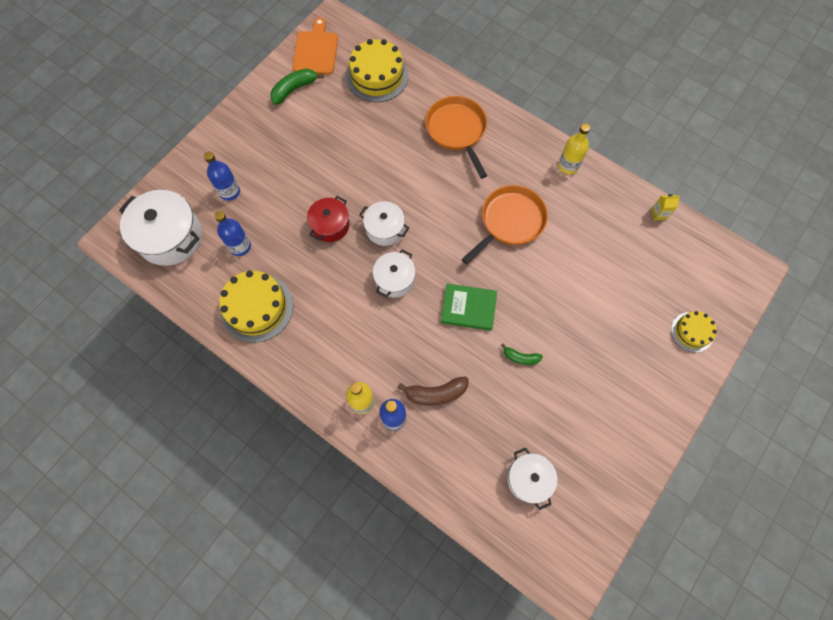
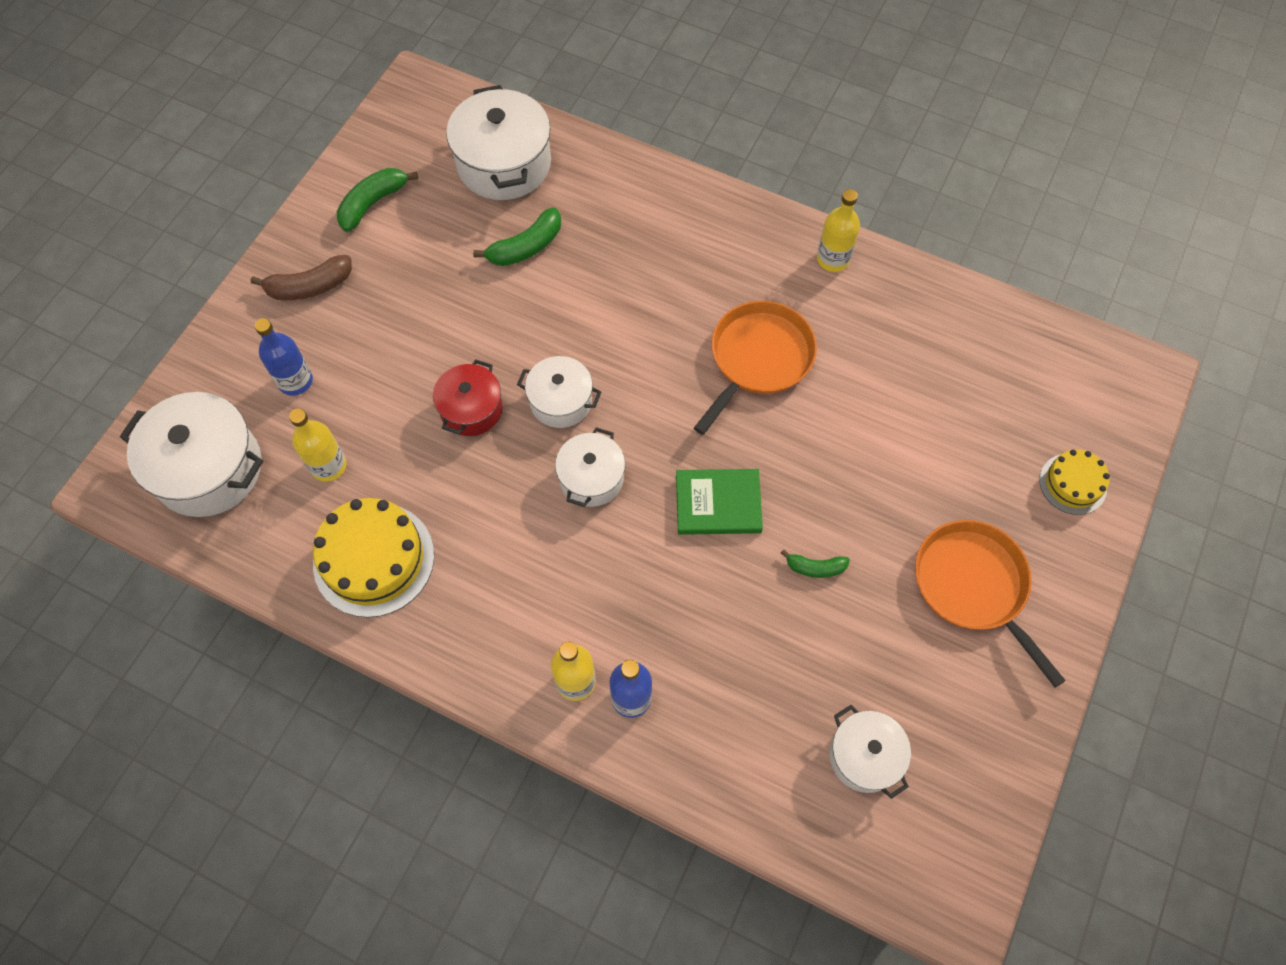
camera: 10 degrees left, 5 degrees down
blue bottle [214,211,251,256] -> yellow bottle [289,409,346,482]
orange cutting board [292,18,338,75] -> none
yellow cake [346,39,409,102] -> white pot [446,85,551,200]
brown banana [397,376,468,406] -> brown banana moved to [251,255,352,300]
orange pan [425,96,487,179] -> orange pan moved to [915,520,1066,688]
yellow carton [651,194,680,221] -> none
none -> green banana [473,207,561,266]

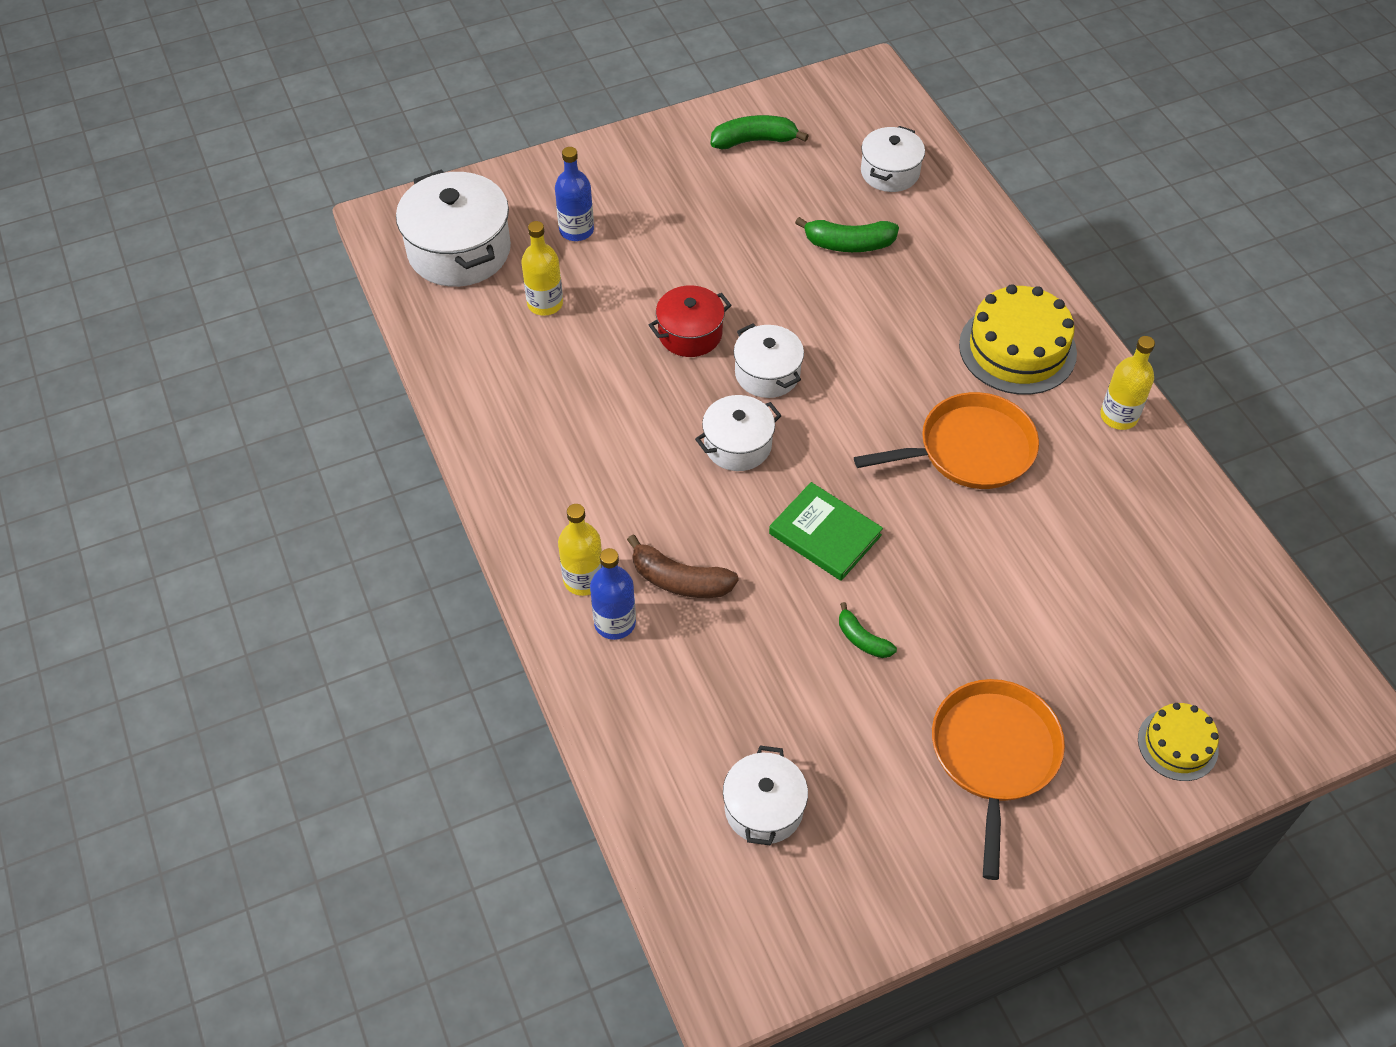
camera: 40 degrees right, 10 degrees down
brown banana [251,255,352,300] -> brown banana moved to [627,535,739,598]
yellow cake [313,498,434,618] -> yellow cake moved to [959,284,1077,395]
white pot [446,85,551,200] -> white pot [861,126,925,192], size x0.60

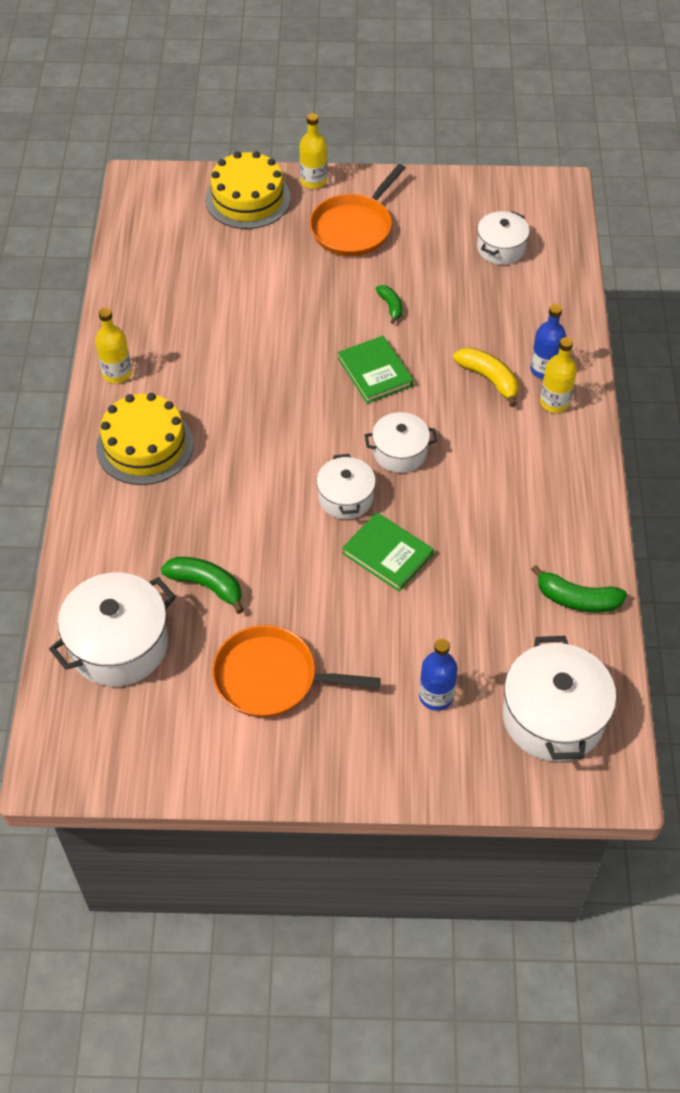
camera: 155 degrees left, 0 degrees up
yellow bottle [521,221,563,316] -> yellow bottle moved to [299,113,327,189]
brown banana [627,535,739,598] -> yellow banana [453,347,519,407]
red pot [649,285,732,357] -> green book [342,512,434,591]
green banana [711,115,809,149] -> green banana moved to [531,565,627,613]
orange pan [854,392,1039,489] -> orange pan moved to [212,625,381,717]
white pot [861,126,925,192] -> white pot [49,573,176,686], size x1.68
yellow cake [1138,703,1219,781] -> yellow cake [205,151,291,229], size x1.75

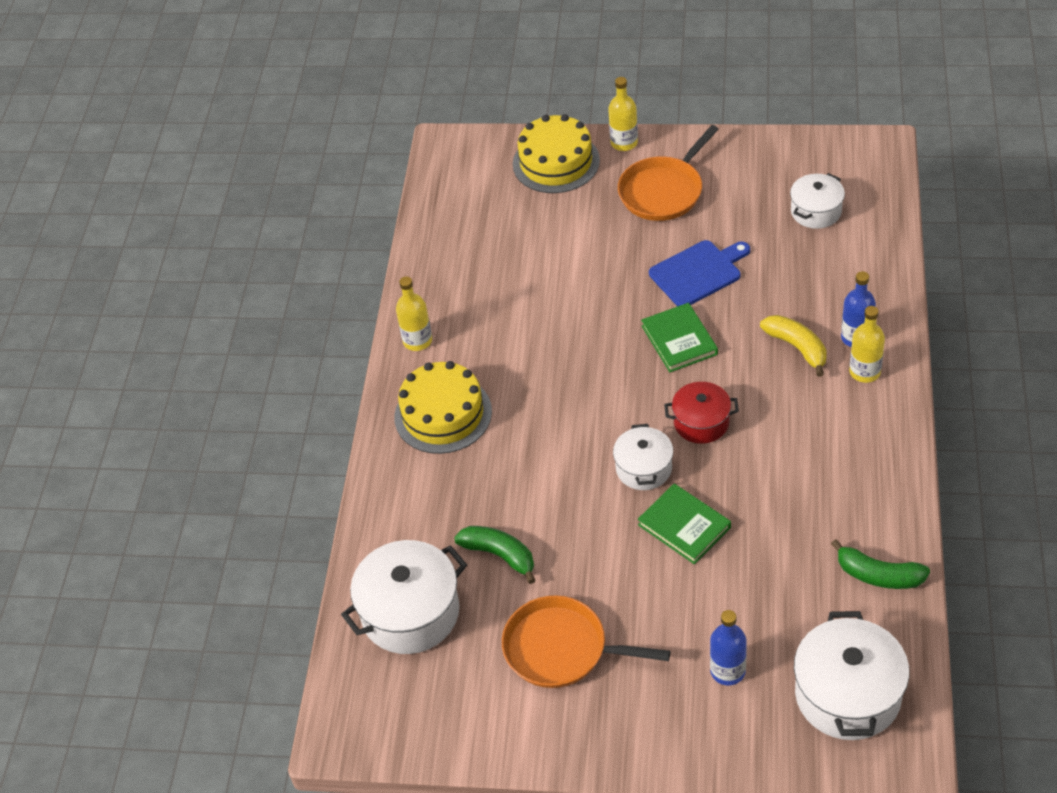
camera: 10 degrees right, 5 degrees down
white pot [365,412,437,473] -> red pot [664,382,739,444]
green banana [376,285,402,324] -> blue cutting board [649,240,750,306]

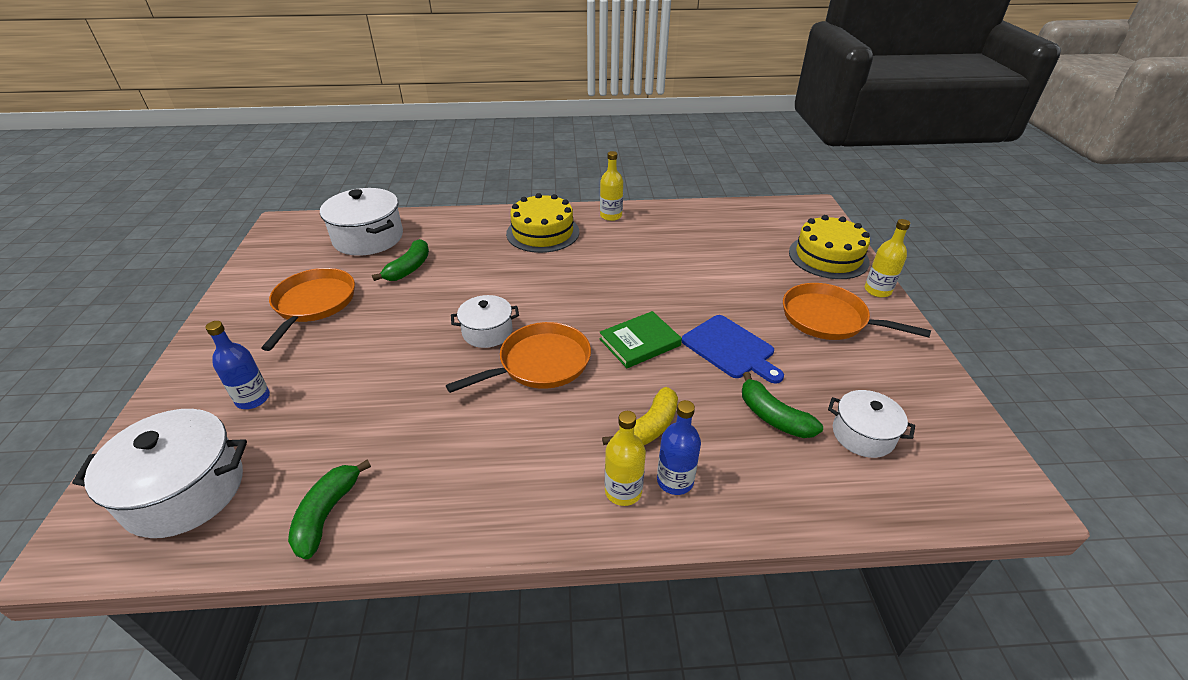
camera: 75 degrees right, 10 degrees down
green book [638,483,731,564] -> none
red pot [664,382,739,444] -> orange pan [446,322,591,393]
none -> green banana [742,372,823,438]

